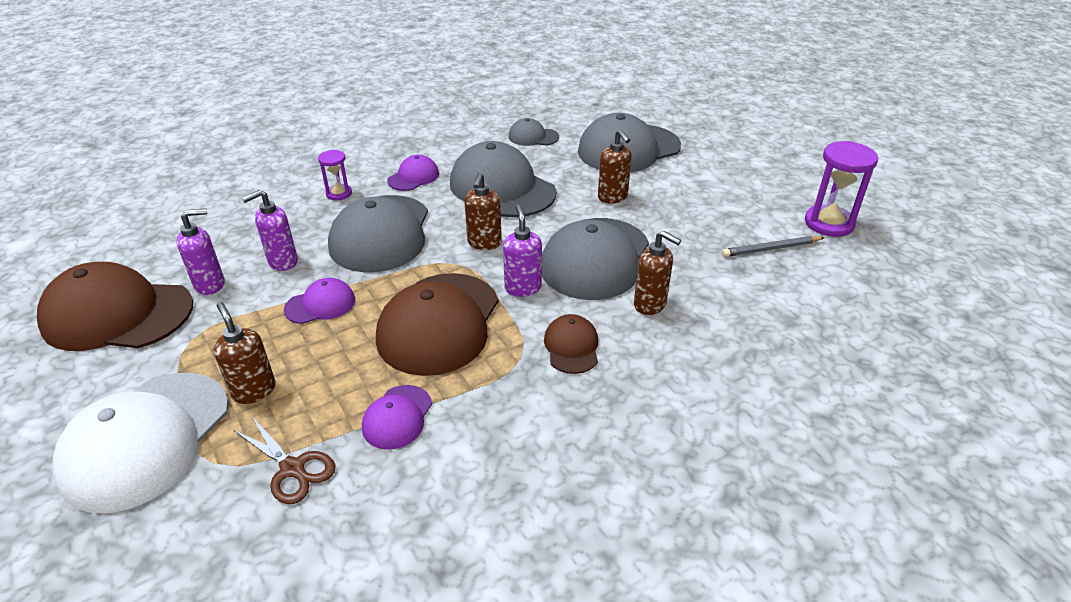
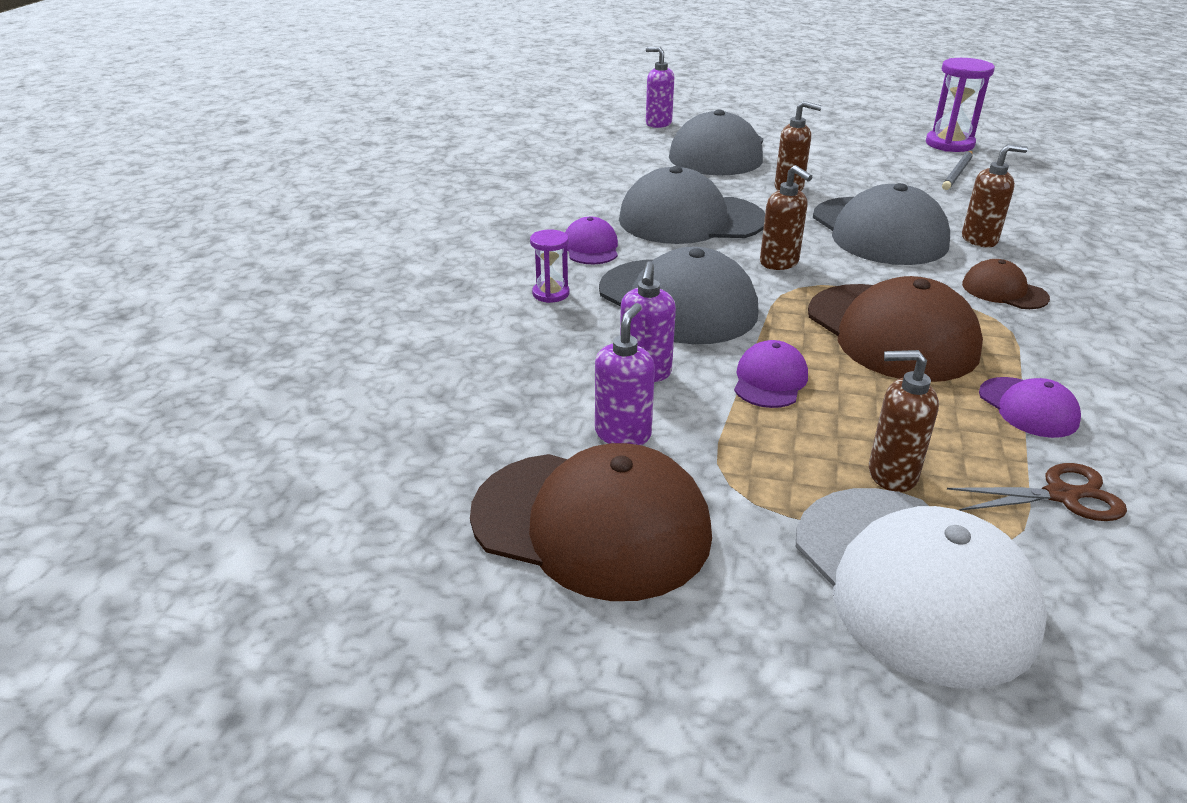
camera: 45 degrees left, 5 degrees down
brown cap [37,262,193,351] -> brown cap turned 120 degrees counterclockwise [470,443,712,601]
purple soap dispenser [503,205,542,297] -> purple soap dispenser moved to [646,47,674,128]
grey cap [508,118,559,146] -> none

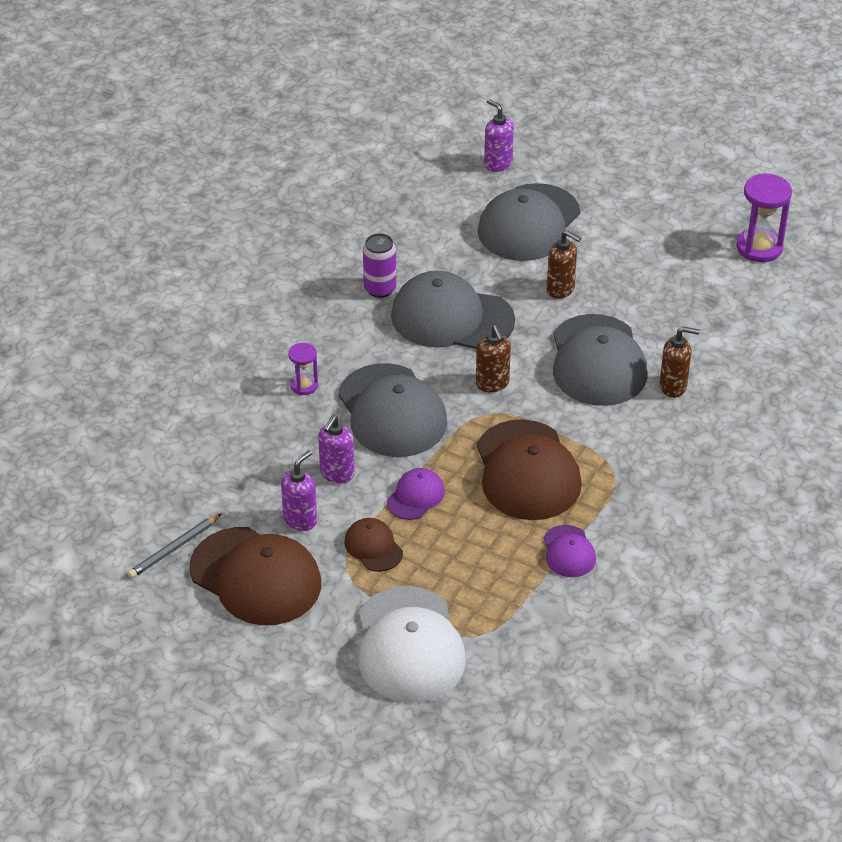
camera: 15 degrees right, 10 degrees up
purple cap [565,217,618,264] -> none
brown soap dispenser [869,350,939,492] -> none
grey pencil [942,151,973,190] -> grey pencil moved to [128,514,221,578]
brown scissors [947,463,1127,521] -> none
brown cap [962,259,1050,309] -> brown cap moved to [344,518,403,572]
none -> purple can [363,233,396,298]

